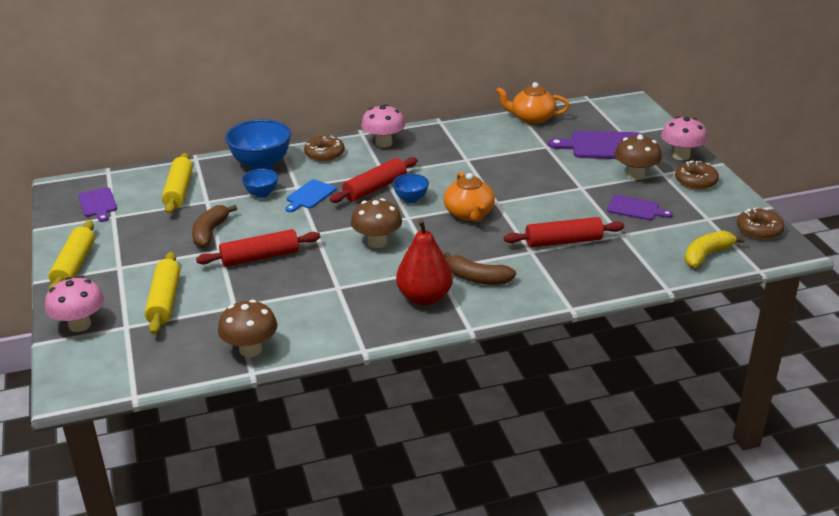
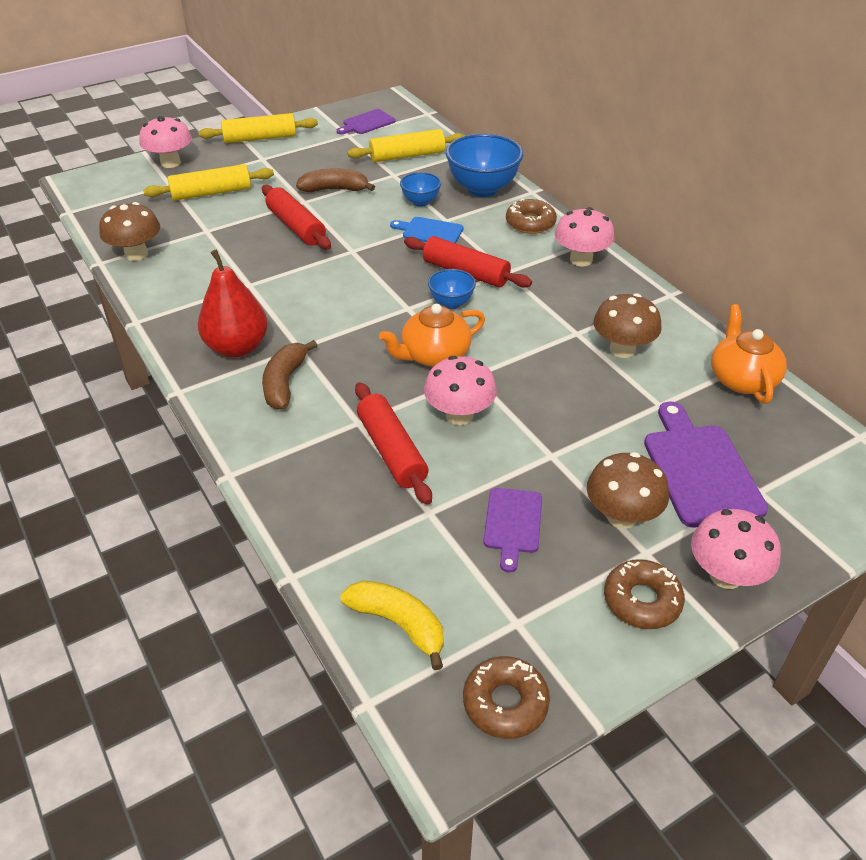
camera: 75 degrees right, 10 degrees up
brown mushroom [351,198,402,248] -> brown mushroom moved to [593,293,662,358]
none -> pink mushroom [424,356,497,425]

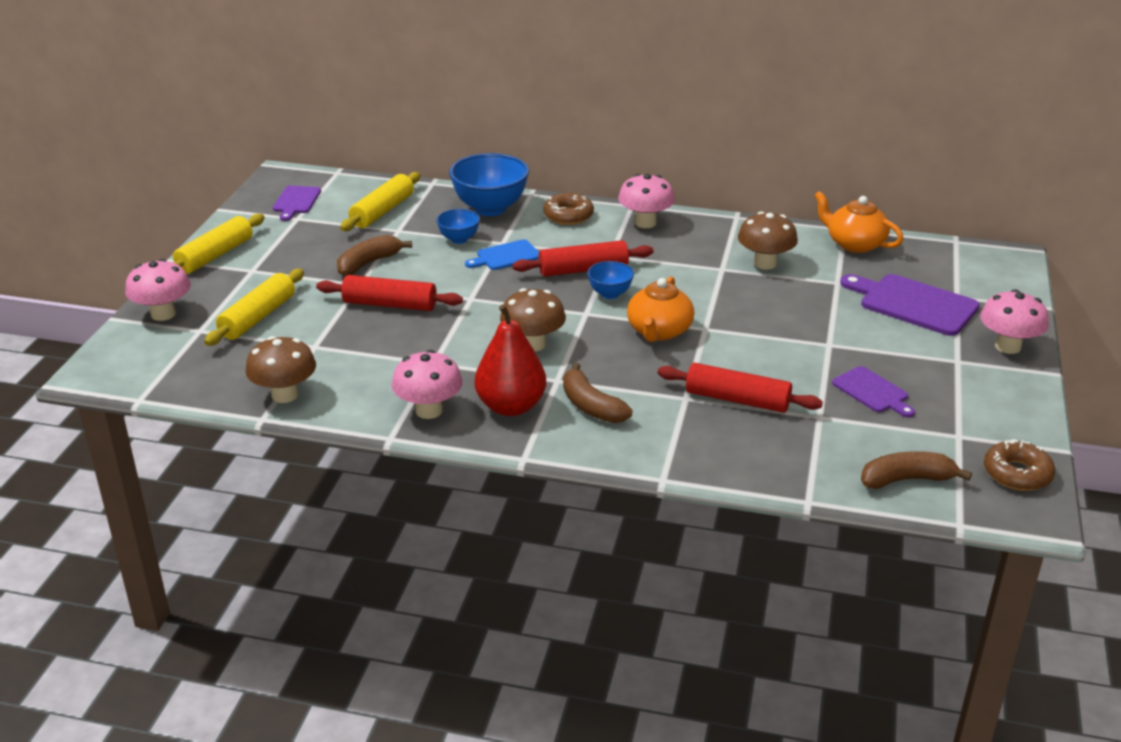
camera: 45 degrees left, 10 degrees down
yellow banana [340,581,444,670] -> brown banana [861,451,972,489]
pink mushroom [424,356,497,425] -> pink mushroom moved to [391,350,463,419]
brown mushroom [587,452,669,529] -> brown mushroom moved to [500,288,566,351]
brown donut [604,559,685,629] -> none

